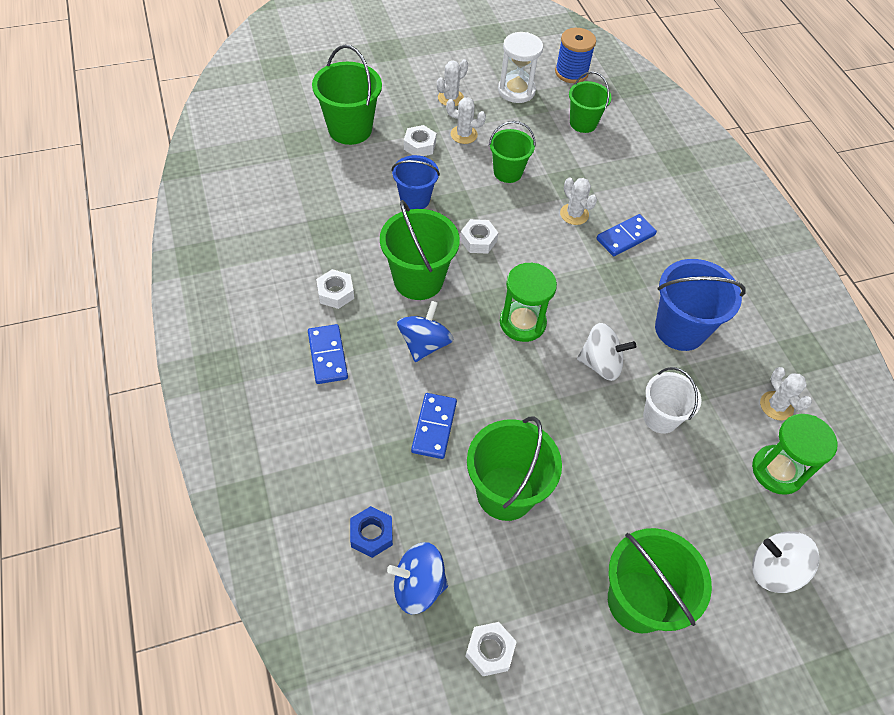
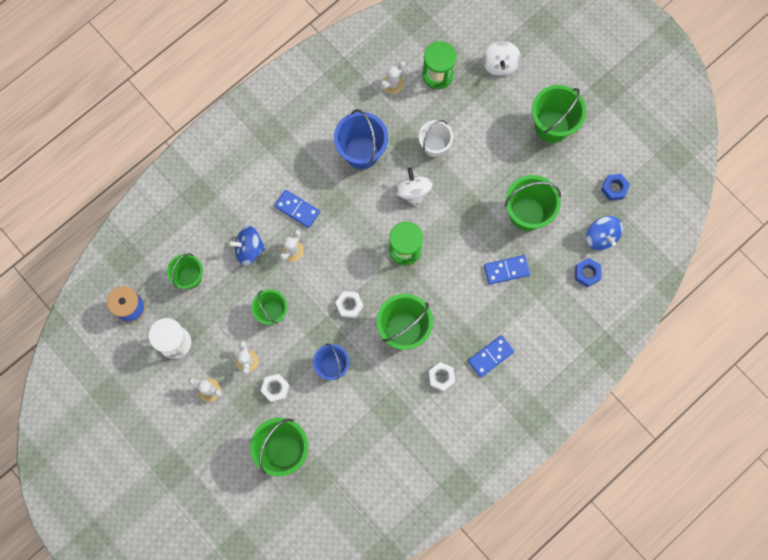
camera: 110 degrees left, 20 degrees up
blue spinning top [397,301,454,362] -> blue spinning top moved to [228,226,266,266]
white nut [465,622,517,676] -> blue nut [601,174,630,201]

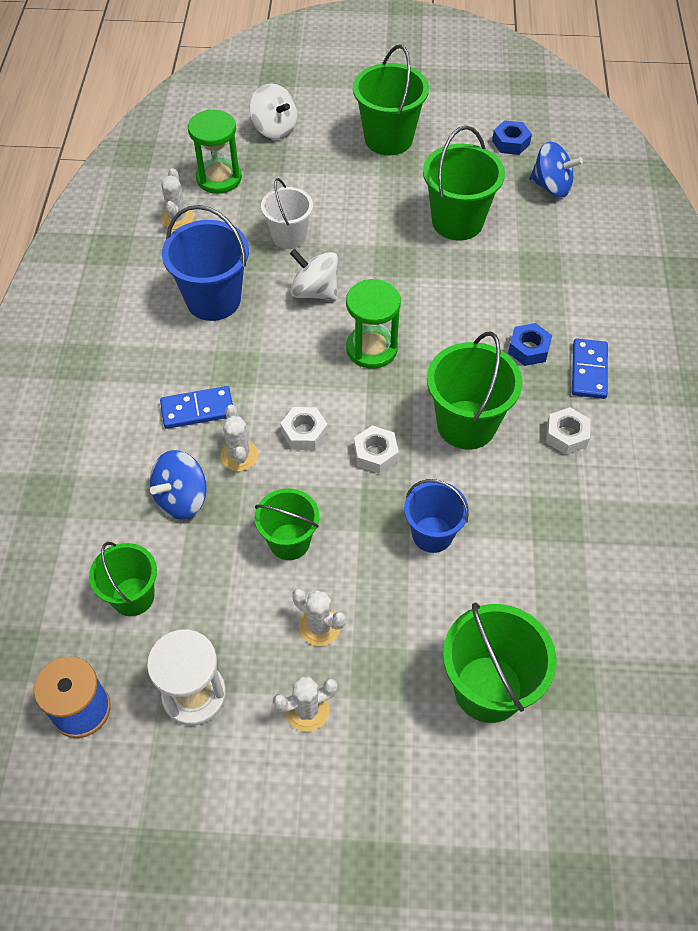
camera: 45 degrees left, 20 degrees down
white nut [261,374,290,402] -> white nut moved to [280,407,328,450]
blue domino [484,255,530,285] -> none
blue nut [575,258,601,287] -> blue nut moved to [508,323,552,366]

